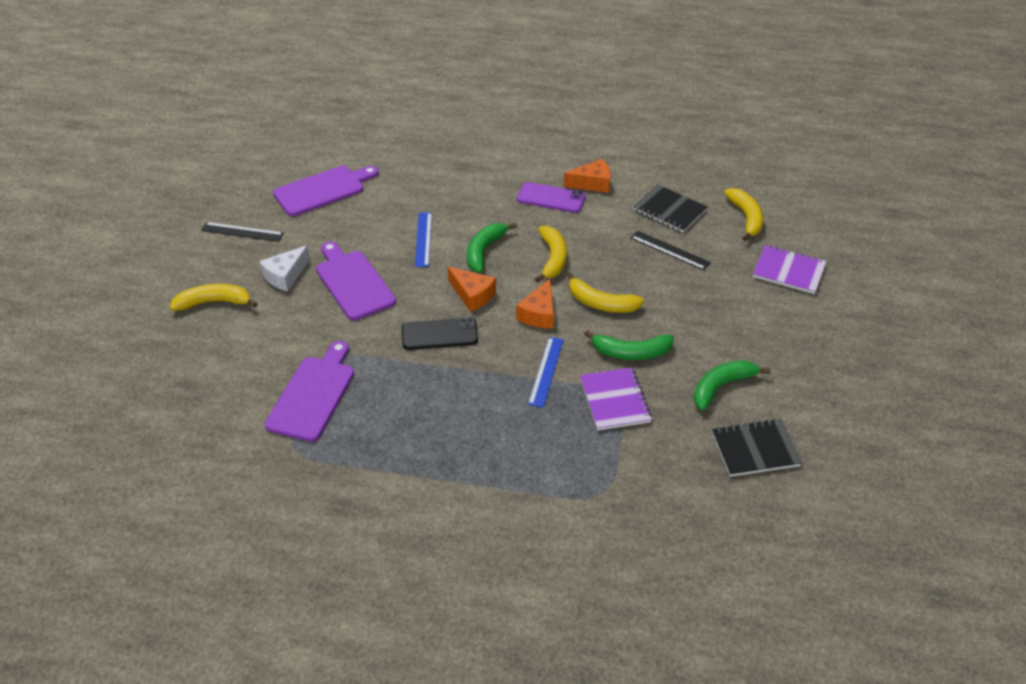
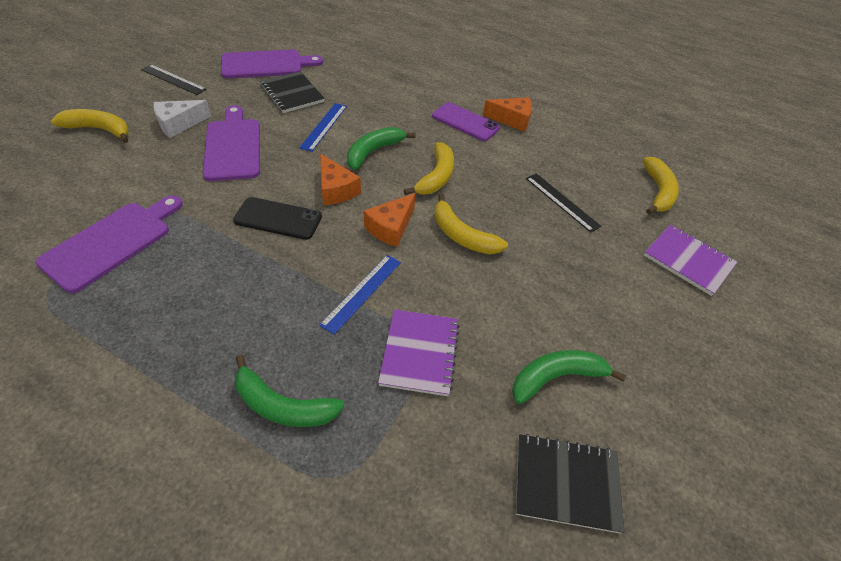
camera: 15 degrees right, 5 degrees up
green banana [584,330,674,360] -> green banana moved to [235,355,344,427]
black notebook [633,185,707,232] -> black notebook moved to [260,71,325,113]

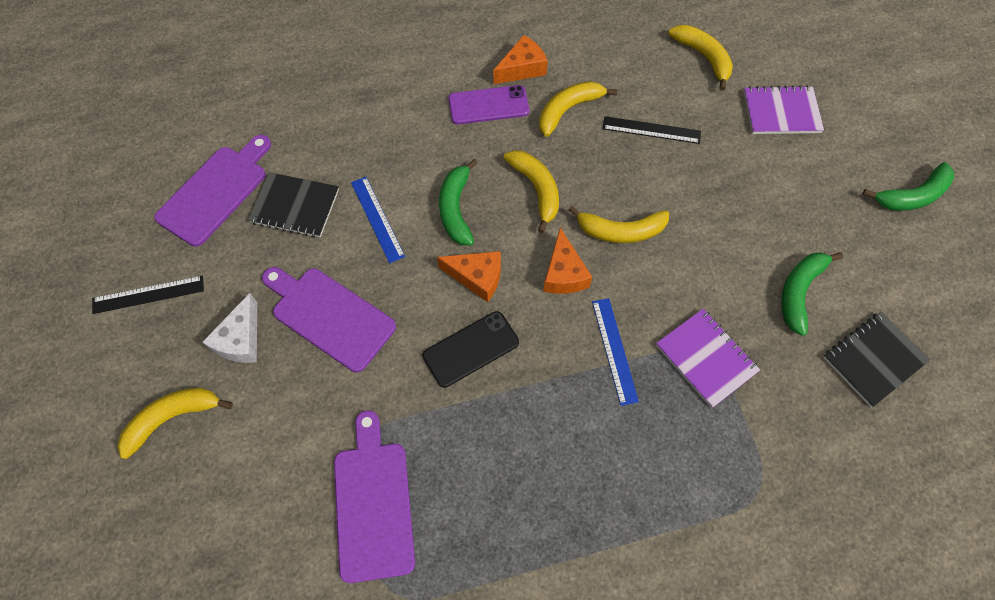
camera: 40 degrees left, 15 degrees up
green banana [235,355,344,427] -> green banana moved to [862,162,954,211]
none -> yellow banana [539,81,617,137]

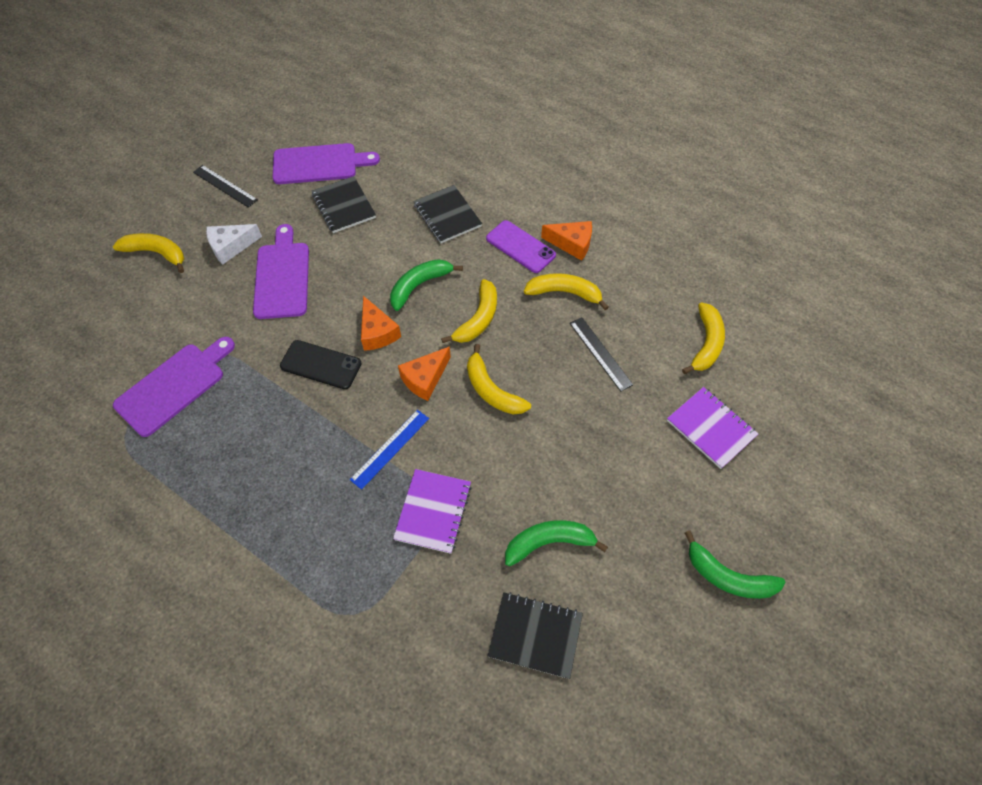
camera: 50 degrees right, 5 degrees down
blue ruler [351,177,405,263] -> none
none -> black notebook [413,185,482,243]

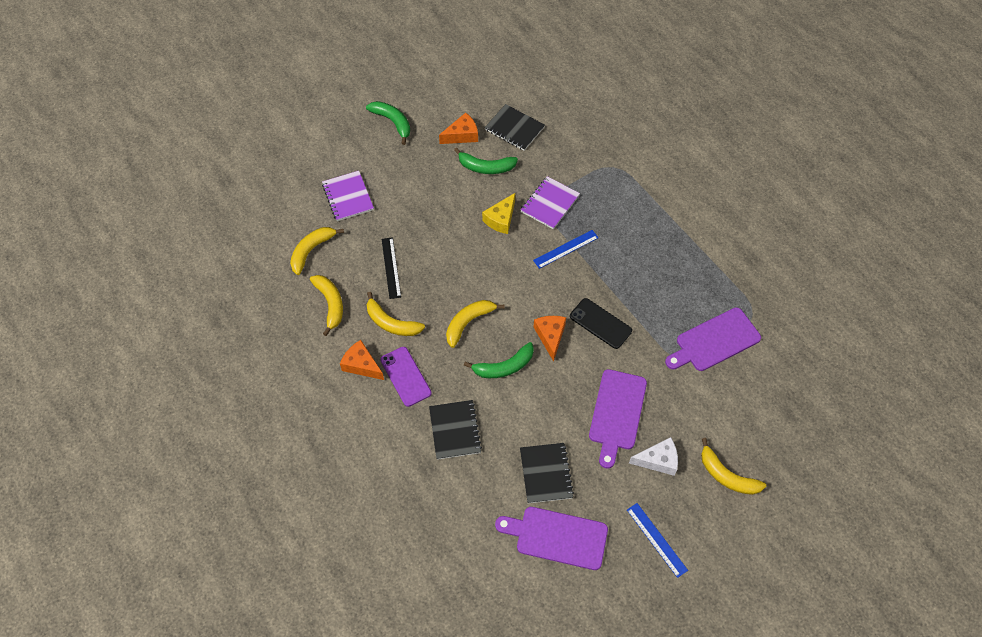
camera: 160 degrees left, 0 degrees up
black ruler [193,165,258,208] -> blue ruler [627,503,688,578]
orange cheese [398,346,451,401] -> orange cheese moved to [439,113,478,144]
yellow banana [467,344,531,414] -> yellow banana moved to [310,275,343,336]
none -> yellow cheese [482,193,515,234]

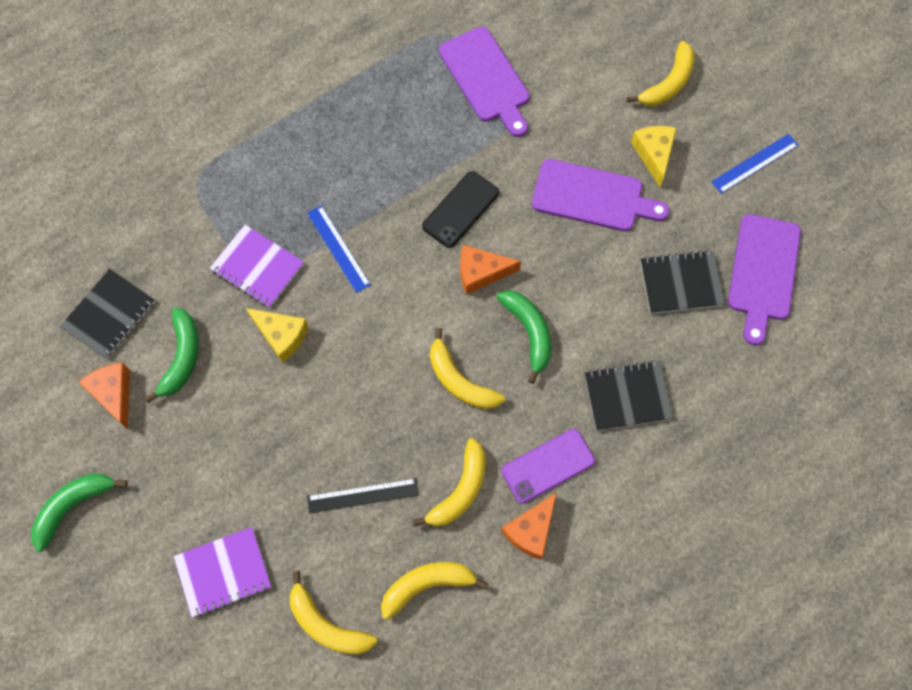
camera: 90 degrees left, 10 degrees up
white cheese [629,437,678,476] -> yellow cheese [631,126,677,187]

